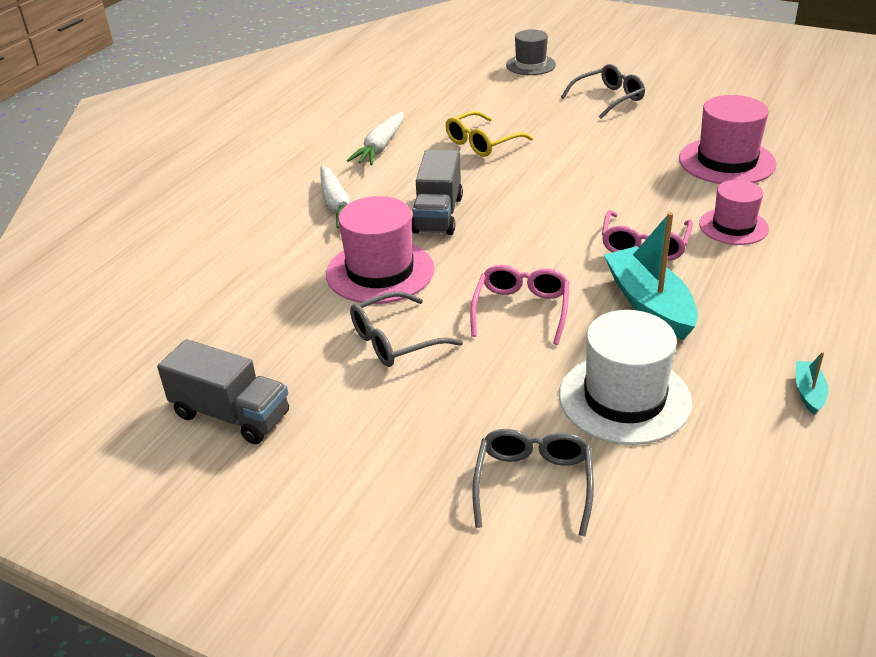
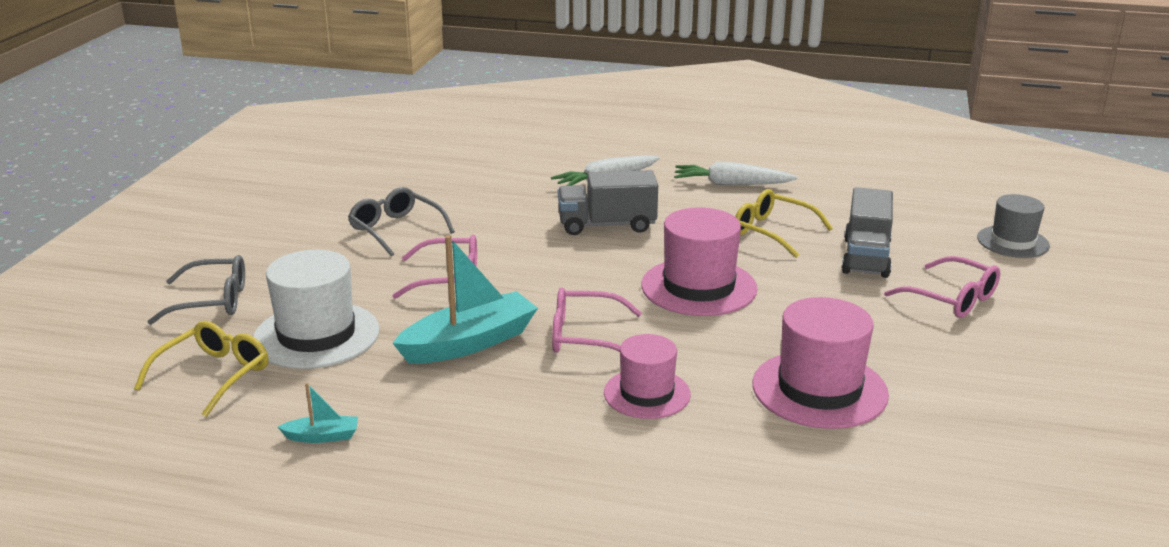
camera: 75 degrees right, 10 degrees down
grey truck [157,339,289,444] -> grey truck moved to [842,187,893,278]
pink hat [326,196,435,304] -> pink hat moved to [641,207,758,316]
grey glasses [561,64,645,119] -> pink glasses [884,256,1000,318]
none -> yellow glasses [134,321,268,417]

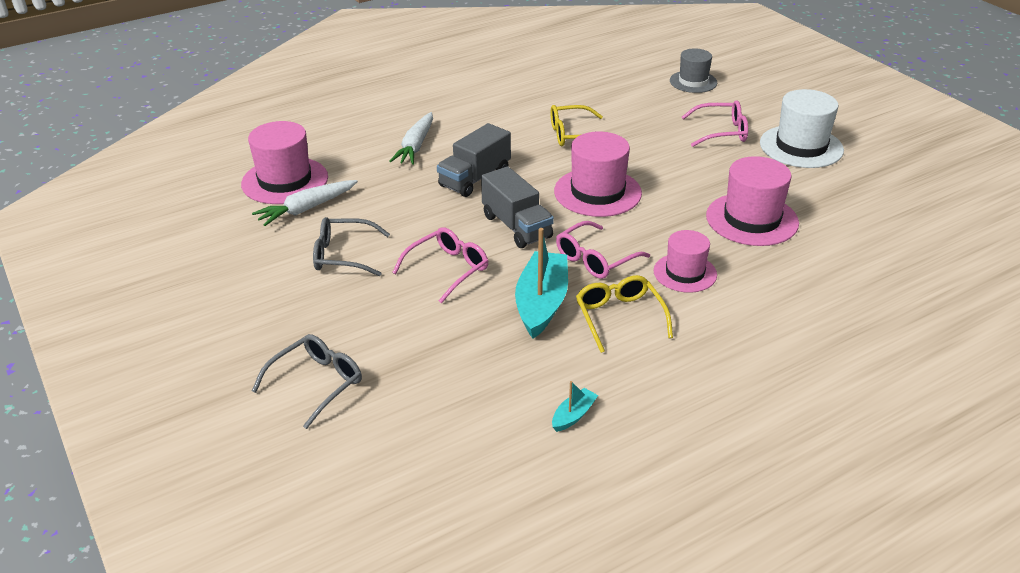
camera: 45 degrees left, 10 degrees up
yellow glasses [134,321,268,417] -> yellow glasses moved to [576,275,673,353]
white hat [253,250,380,369] -> white hat moved to [760,89,844,168]
white carrot [674,162,798,185] -> white carrot moved to [252,180,358,226]
grey truck [842,187,893,278] -> grey truck moved to [481,166,554,248]
none -> pink hat [241,121,328,204]

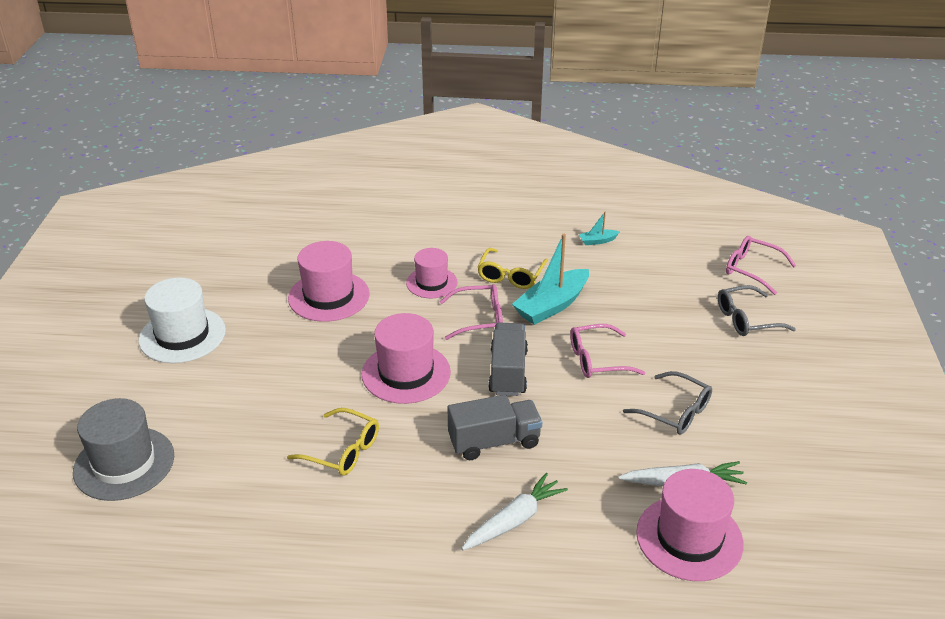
camera: 145 degrees left, 0 degrees up
grey hat [670,48,717,93] -> grey hat [73,398,174,501], size x1.55
pink glasses [682,100,748,147] -> pink glasses moved to [726,236,796,295]

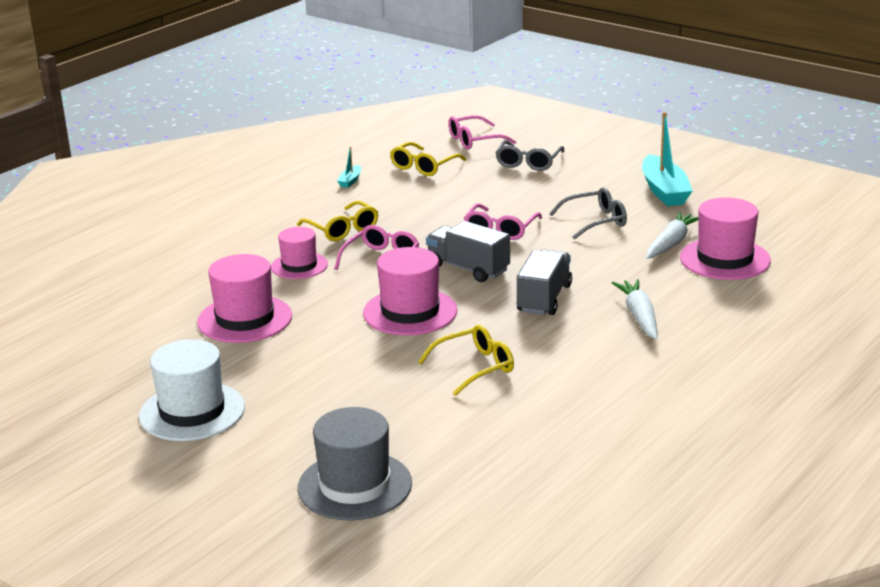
camera: 55 degrees left, 10 degrees down
turquoise boat [512,234,589,325] -> turquoise boat moved to [642,112,693,206]
none -> yellow glasses [390,142,466,176]

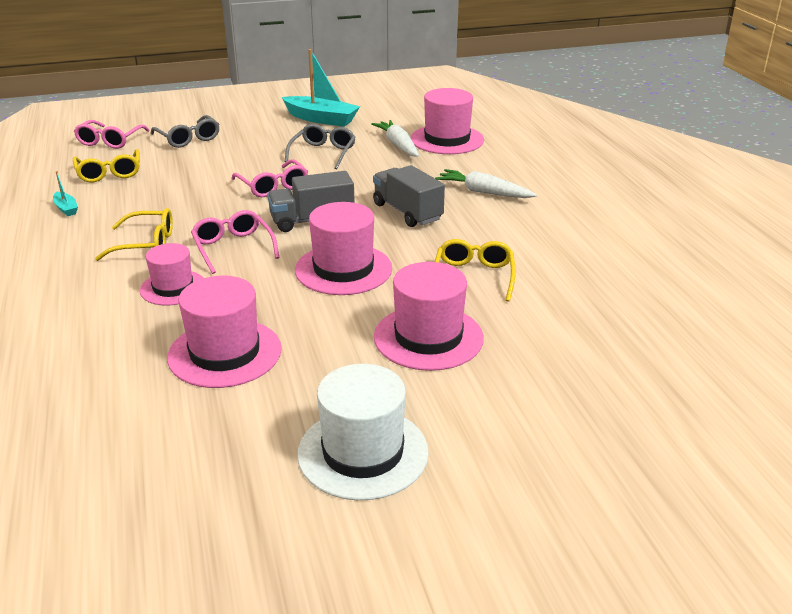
camera: 55 degrees left, 5 degrees up
grey hat [298,407,412,521] -> none
none -> pink hat [374,262,484,371]

